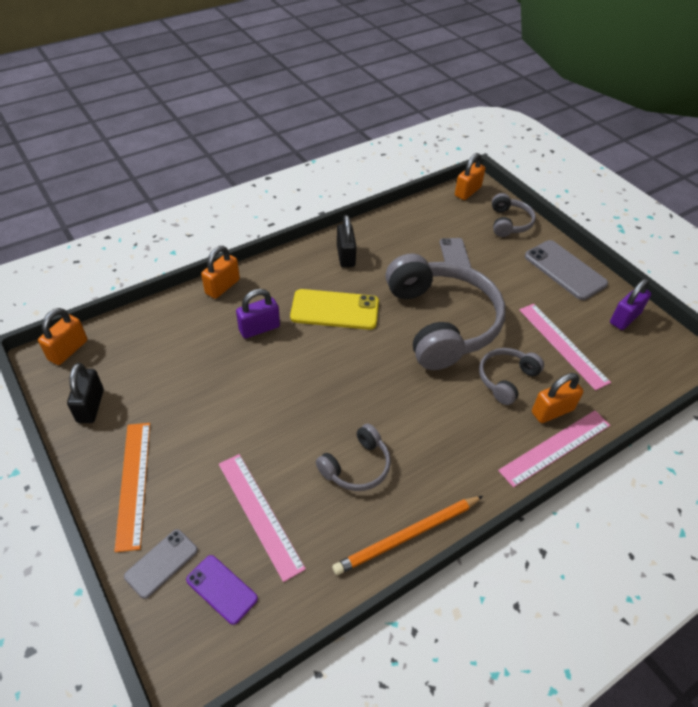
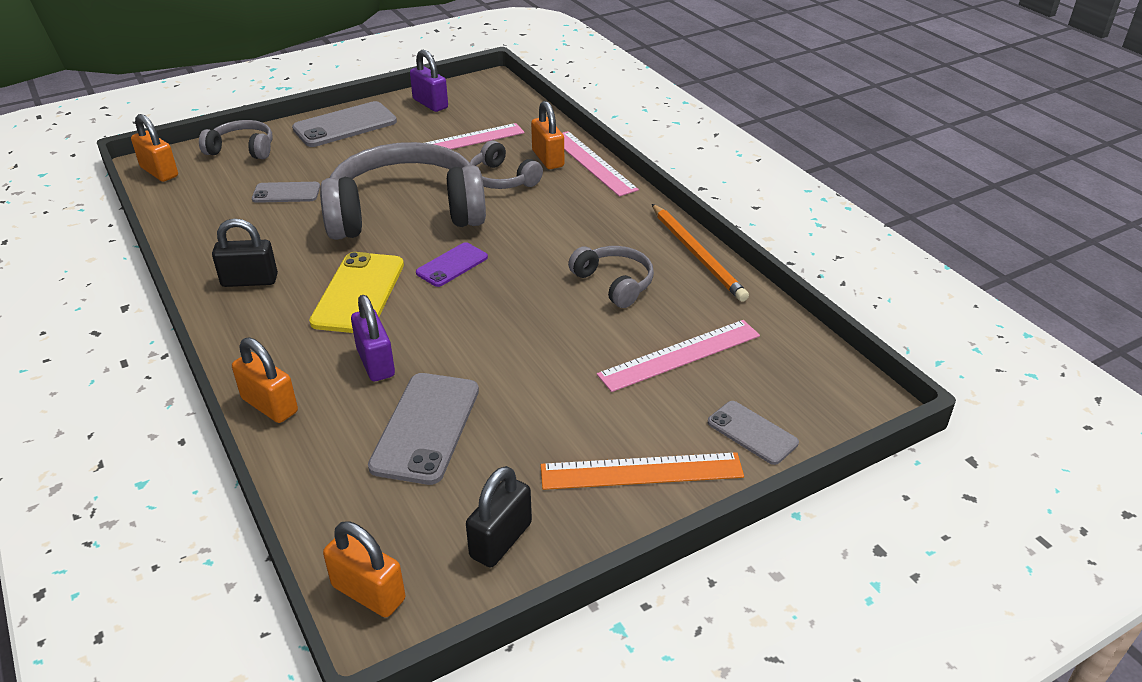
camera: 85 degrees left, 10 degrees down
black padlock [67,363,104,423] -> black padlock turned 60 degrees counterclockwise [466,466,532,568]
purple phone [186,555,258,625] -> purple phone moved to [416,242,488,287]
none -> grey phone [368,373,479,485]

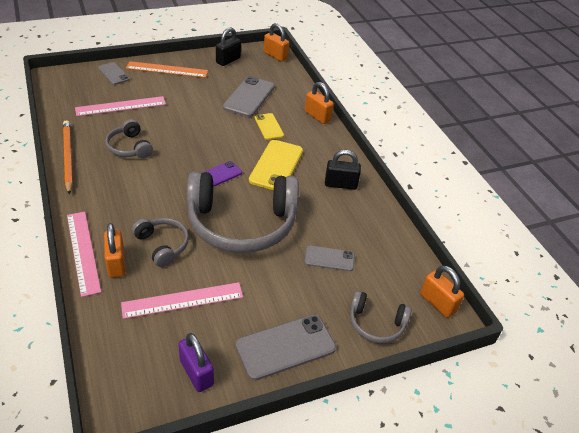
camera: 175 degrees left, 5 degrees up
purple padlock [351,295,395,381] -> yellow phone [255,113,284,140]

